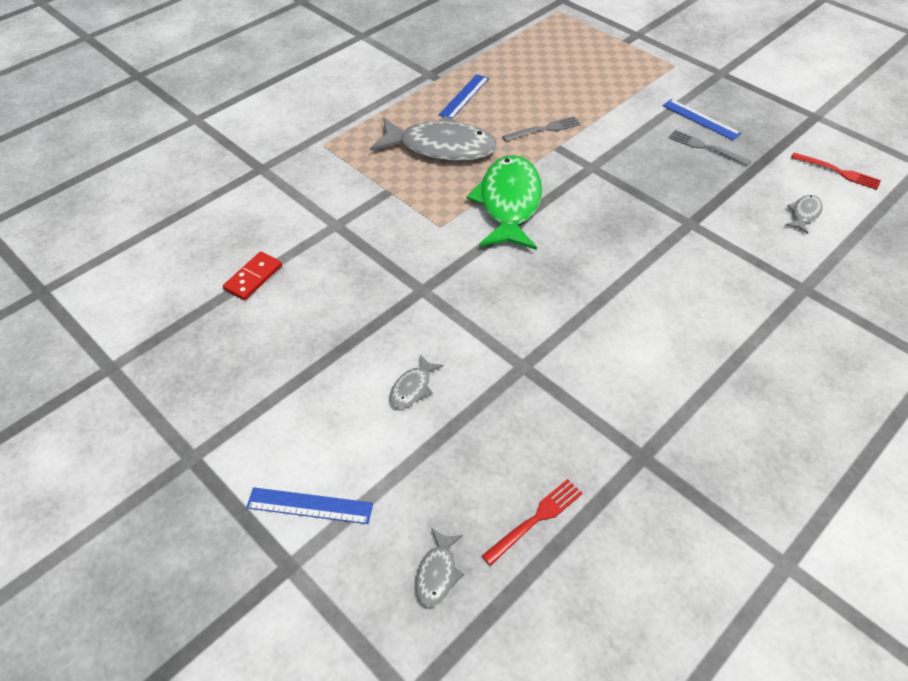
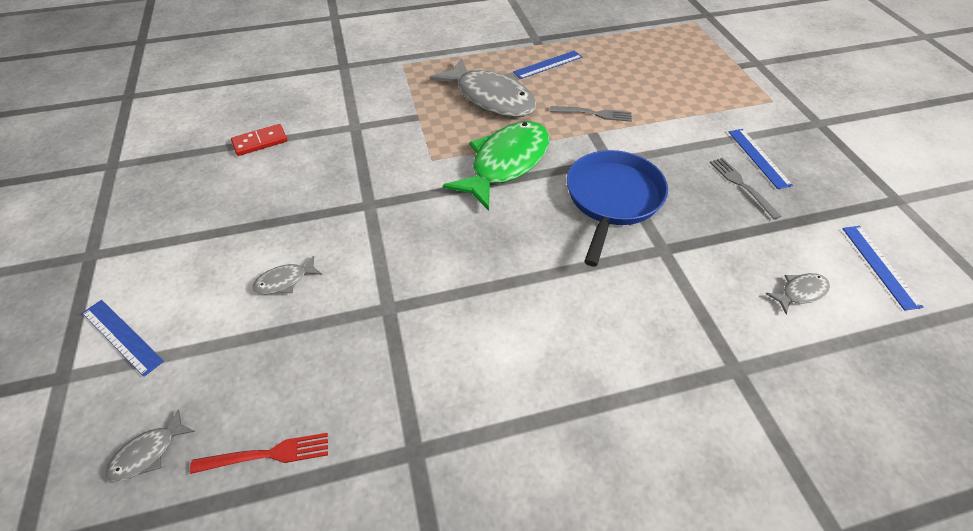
camera: 30 degrees right, 0 degrees up
red fork [791,153,881,190] -> blue ruler [842,226,924,311]
none -> blue pan [567,150,668,266]

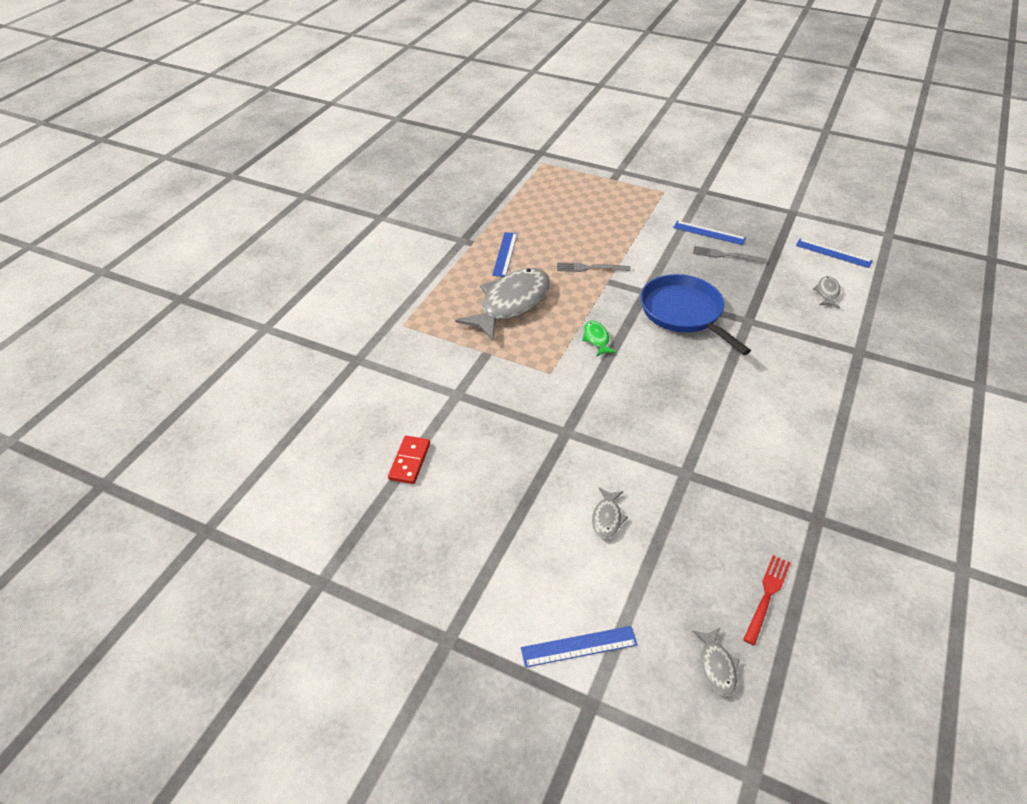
camera: 50 degrees left, 5 degrees down
grey fish [430,58,536,117] -> grey fish turned 45 degrees counterclockwise [455,268,550,341]
green fish [443,121,549,211] -> green fish [582,321,616,357], size x0.42
grey fork [550,106,632,122] -> grey fork turned 135 degrees counterclockwise [557,262,631,272]

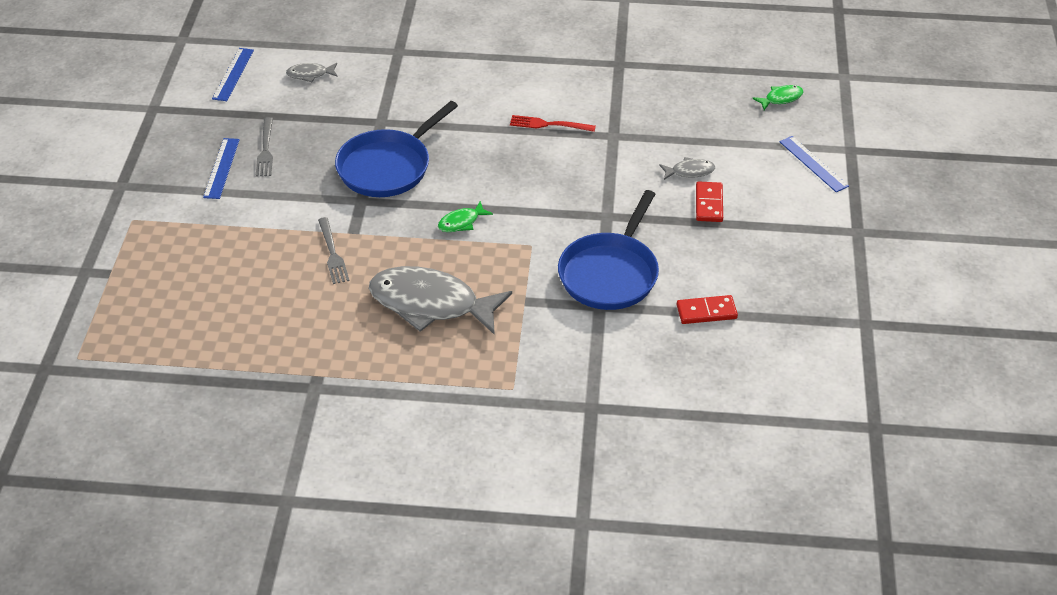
camera: 110 degrees left, 0 degrees up
blue ruler [492,232,518,277] -> none
grey fish [692,628,740,696] -> green fish [752,85,804,110]
red fork [743,555,791,645] -> red fork moved to [510,115,596,132]
none -> blue pan [558,190,659,310]
none -> red domino [696,181,723,222]

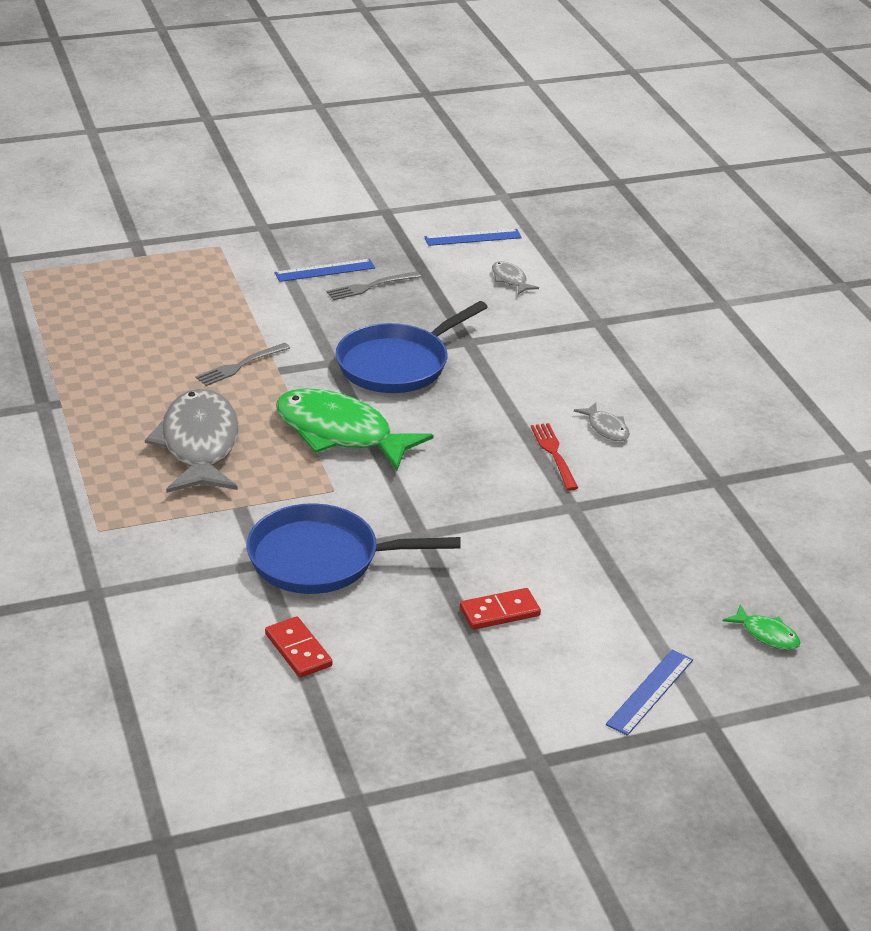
camera: 65 degrees right, 10 degrees down
blue pan [335,101,458,197] -> blue pan turned 60 degrees counterclockwise [336,301,488,393]
green fish [438,201,493,232] -> green fish [276,388,433,471], size x2.35
grey fish [659,157,715,180] -> grey fish moved to [574,402,630,441]

